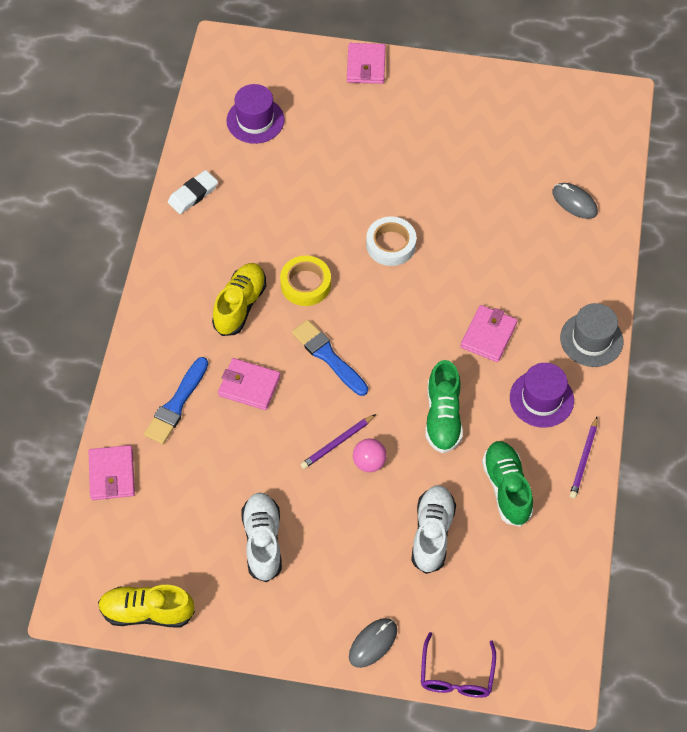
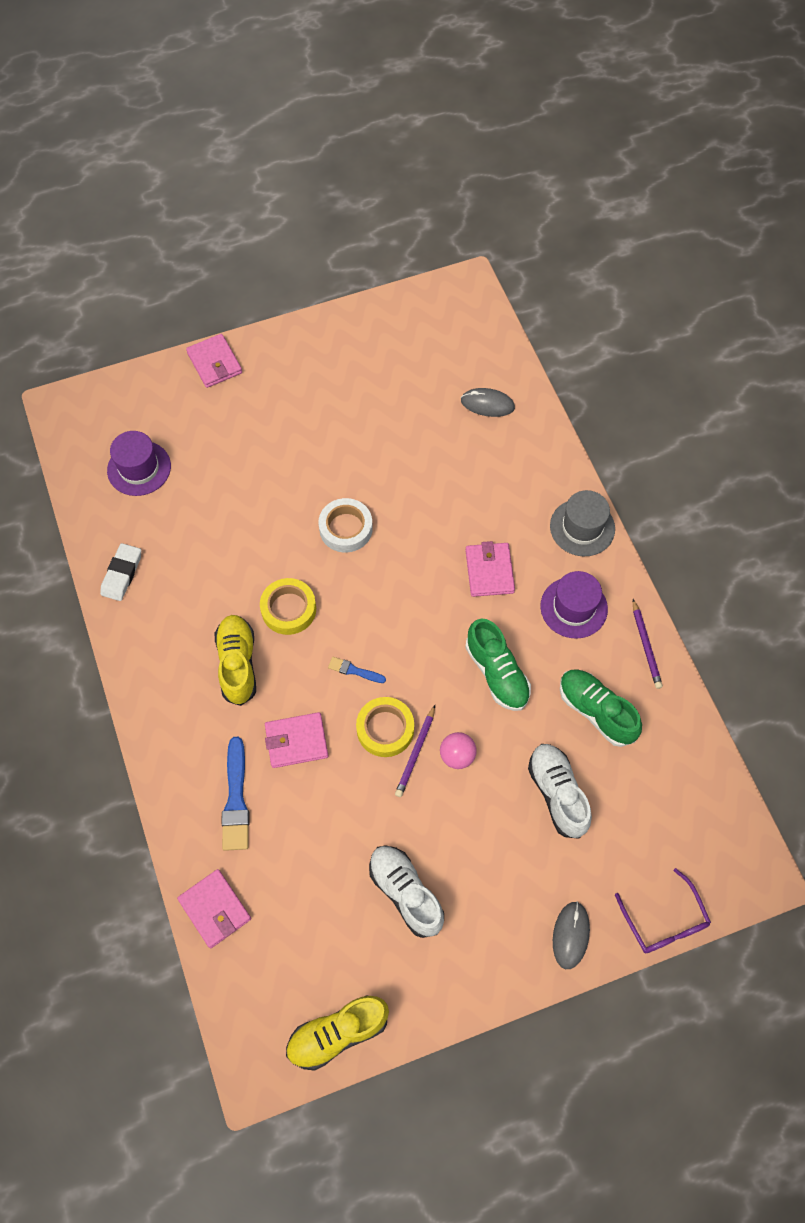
camera: 30 degrees left, 5 degrees up
blue brush [292,320,368,396] -> blue brush [328,657,386,683], size x0.54
none -> yellow tape [356,697,414,757]

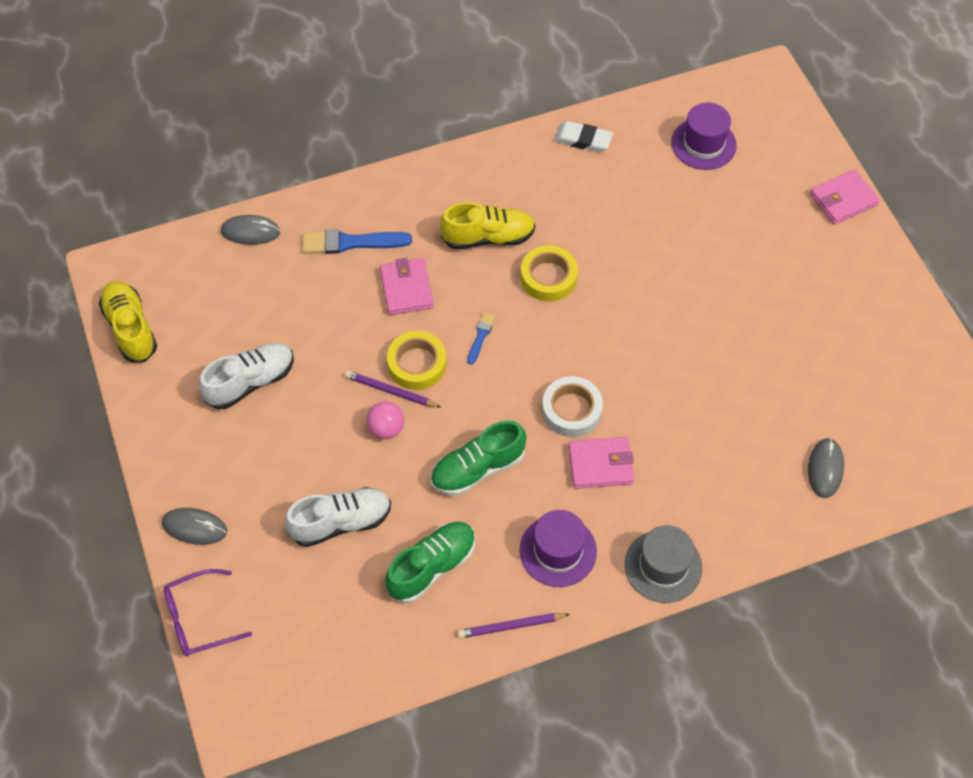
camera: 90 degrees right, 5 degrees down
pink wallet [177,869,251,948] -> grey mouse [221,215,280,245]
white tape [318,498,373,553] -> white tape moved to [542,376,603,437]

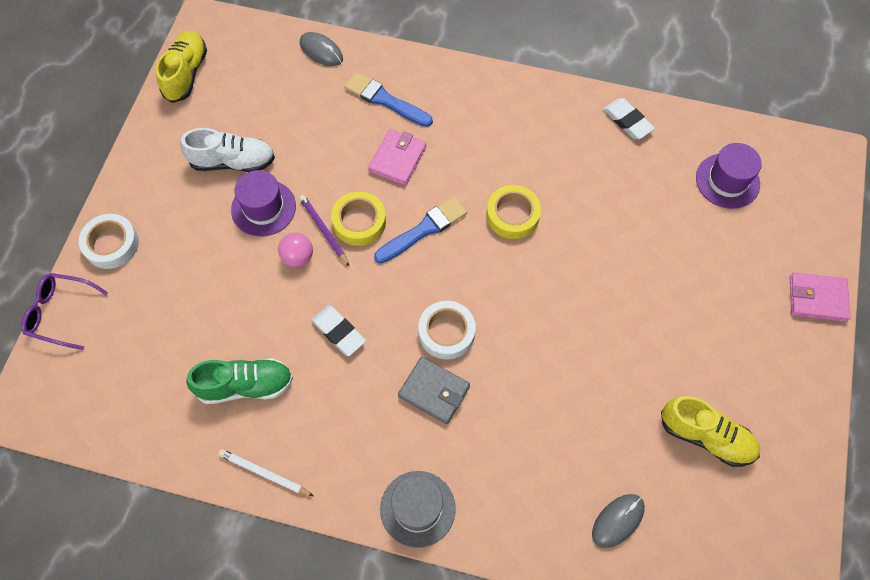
camera: 35 degrees right, 5 degrees up
grey mouse [162,508,227,545] -> white tape [79,214,139,269]
white shoe [285,487,391,547] -> none
green shoe [431,420,526,496] -> white eraser [311,305,366,356]
yellow shoe [440,202,535,249] -> yellow shoe moved to [661,396,760,467]
purple pencil [457,613,570,638] -> white pencil [218,449,313,496]
blue brush [467,312,496,365] -> blue brush [374,197,467,263], size x1.86
purple hat [520,510,597,587] -> purple hat moved to [231,170,296,237]
pink wallet [568,437,634,489] -> grey wallet [398,357,470,424]

